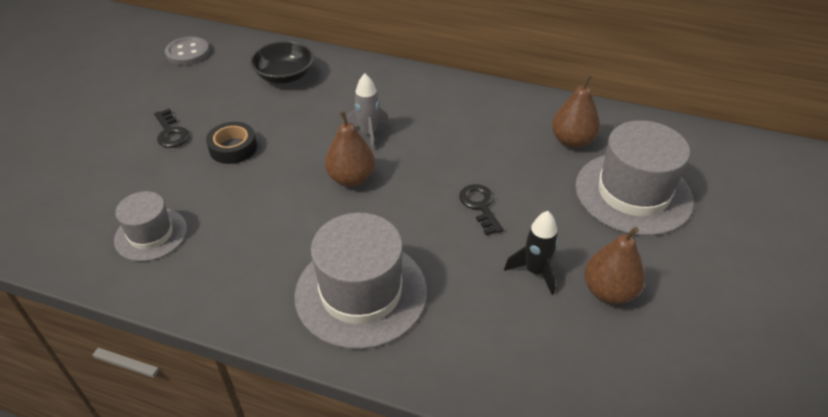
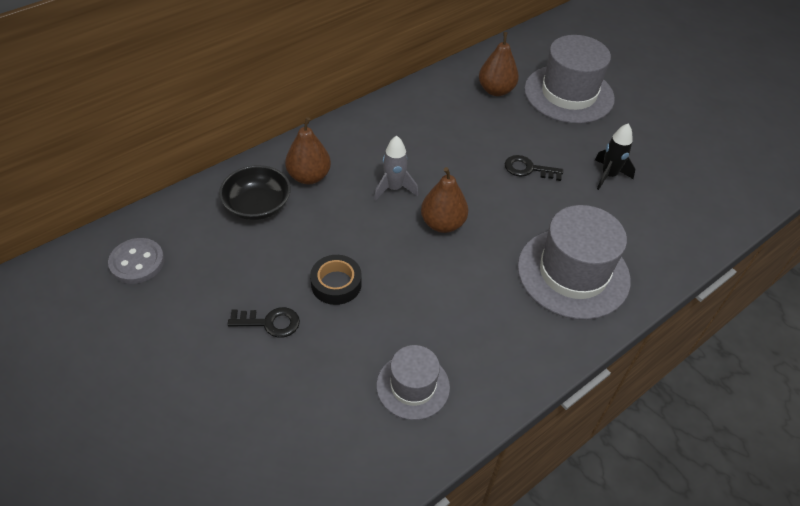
camera: 60 degrees left, 5 degrees up
brown pear [584,227,645,304] -> brown pear moved to [285,117,331,184]

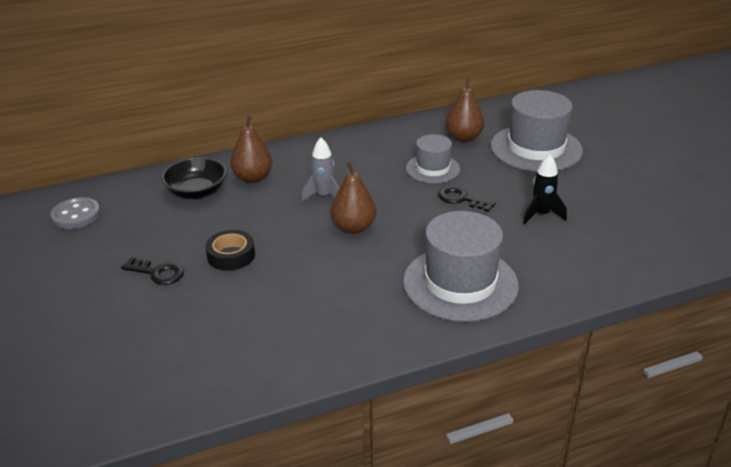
camera: 20 degrees right, 15 degrees down
grey hat [376,345,450,420] -> grey hat moved to [406,134,460,183]

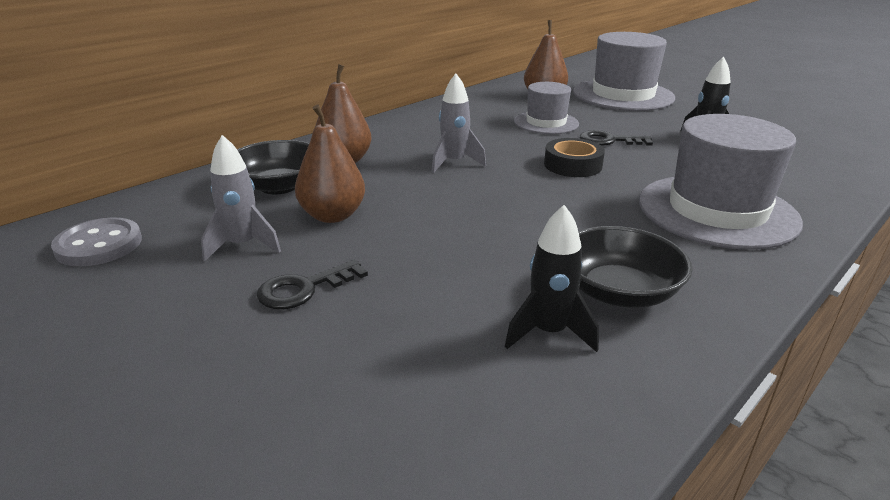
camera: 25 degrees left, 5 degrees down
black key [121,257,184,285] -> black key turned 150 degrees clockwise [257,259,368,309]
black tape [205,230,255,271] -> black tape moved to [544,138,605,177]
brown pear [331,162,377,234] -> brown pear moved to [295,105,365,223]
none -> grey rocket [201,135,281,262]
none -> black rocket [505,205,599,352]
none -> black bowl [578,226,693,308]

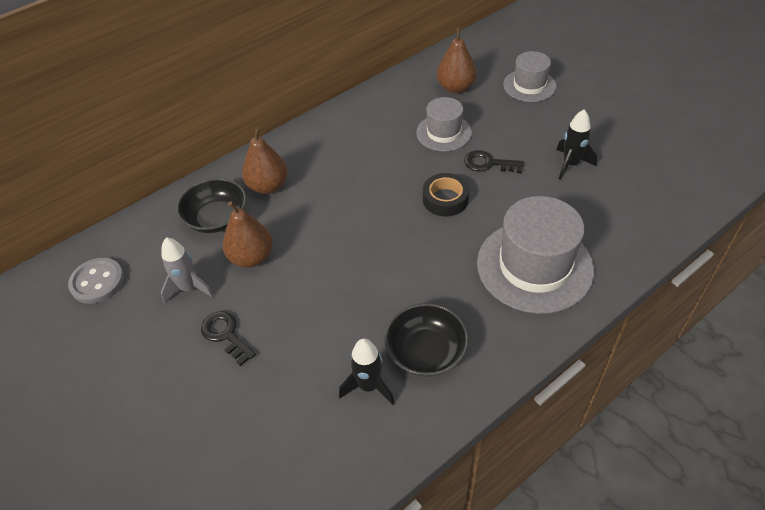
camera: 10 degrees right, 20 degrees up
black key [257,259,368,309] -> black key turned 75 degrees clockwise [201,311,256,366]
grey rocket [432,74,486,173] -> none
grey hat [573,32,675,111] -> grey hat [503,51,556,102], size x0.58

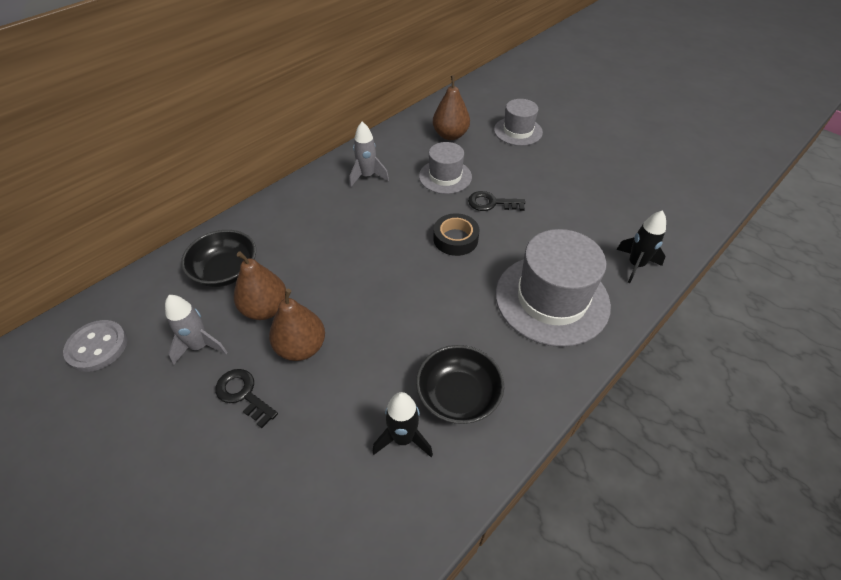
camera: 10 degrees left, 0 degrees up
brown pear [242,127,287,194] -> brown pear moved to [269,289,325,361]
black rocket [556,110,597,180] -> black rocket moved to [616,210,666,283]
none -> grey rocket [350,122,389,187]

